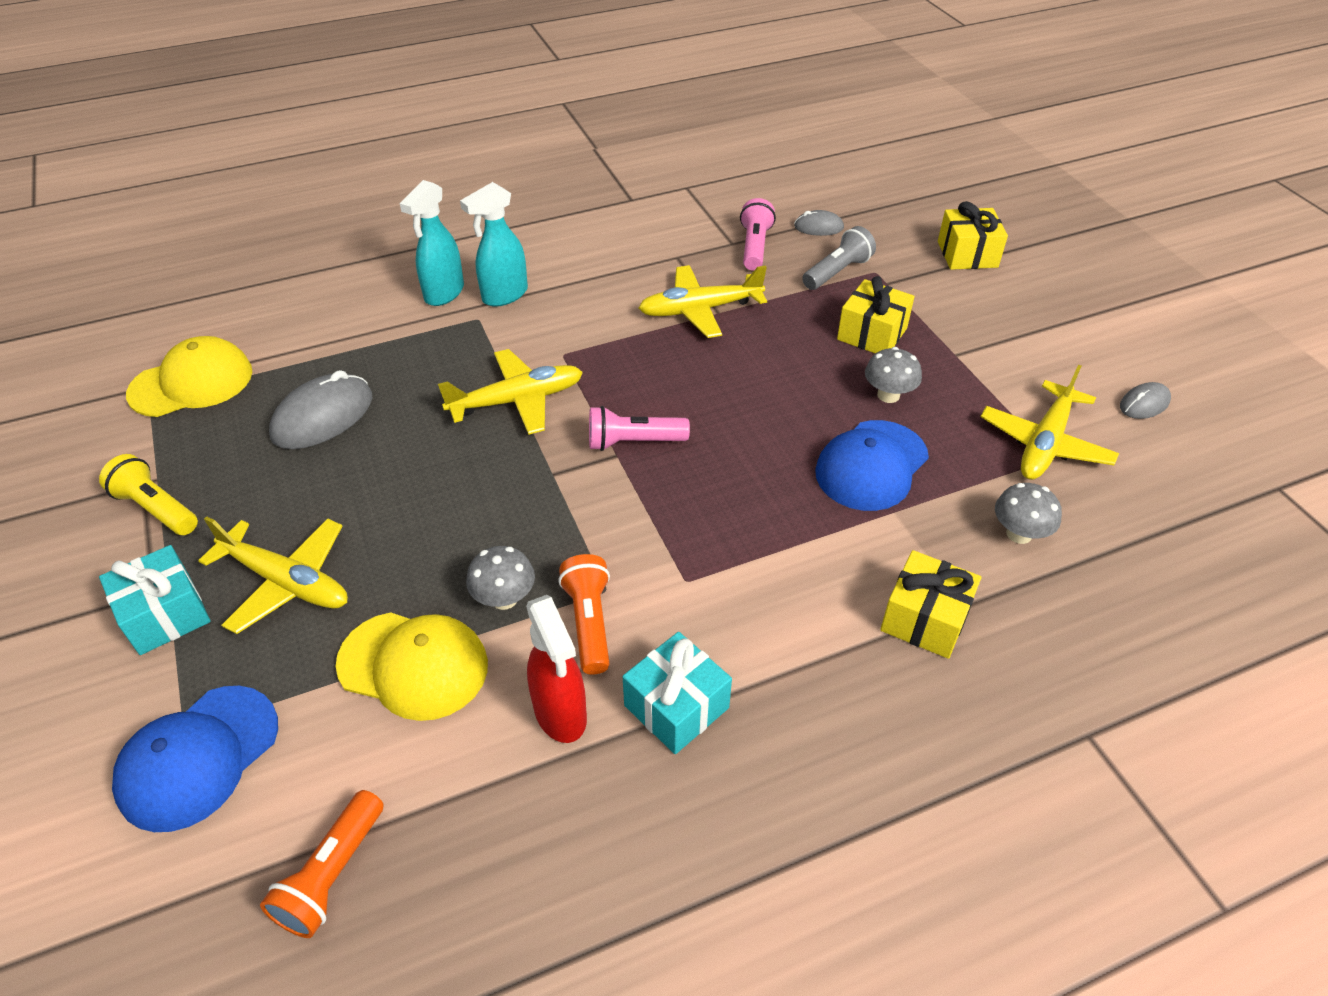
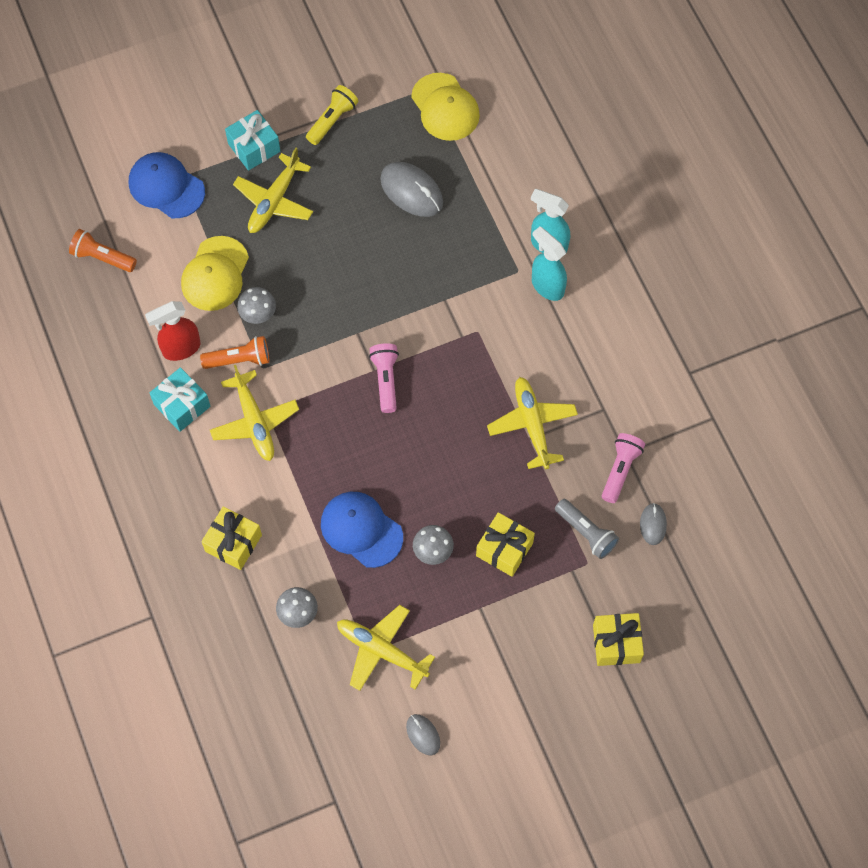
camera: 90 degrees right, 20 degrees up
yellow plane [438,349,583,435] -> yellow plane moved to [210,365,299,461]
pink flashlight [740,198,776,270] -> pink flashlight turned 75 degrees counterclockwise [602,433,645,503]

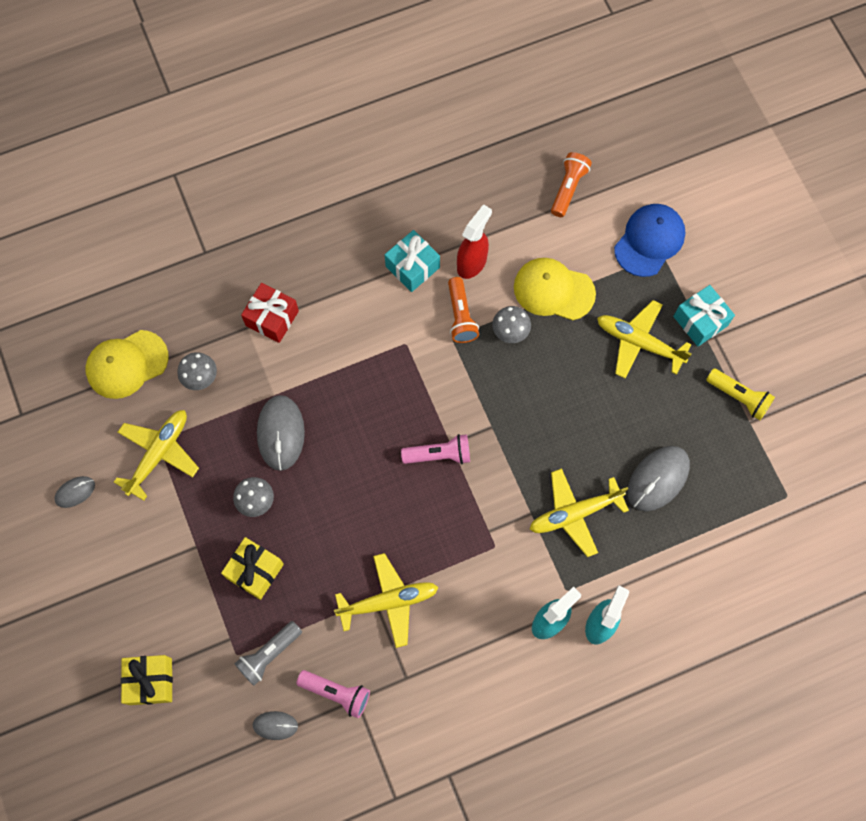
camera: 90 degrees right, 5 degrees up
red spray bottle [145,301,201,361] -> red spray bottle turned 60 degrees clockwise [457,204,492,279]
yellow gift [201,506,262,570] -> red gift [241,283,299,343]
yellow plane [210,365,299,461] -> yellow plane moved to [529,468,629,557]
blue cap [321,492,403,568] -> grey mouse [257,395,305,471]
yellow cap [411,73,480,141] -> yellow cap moved to [86,330,169,399]

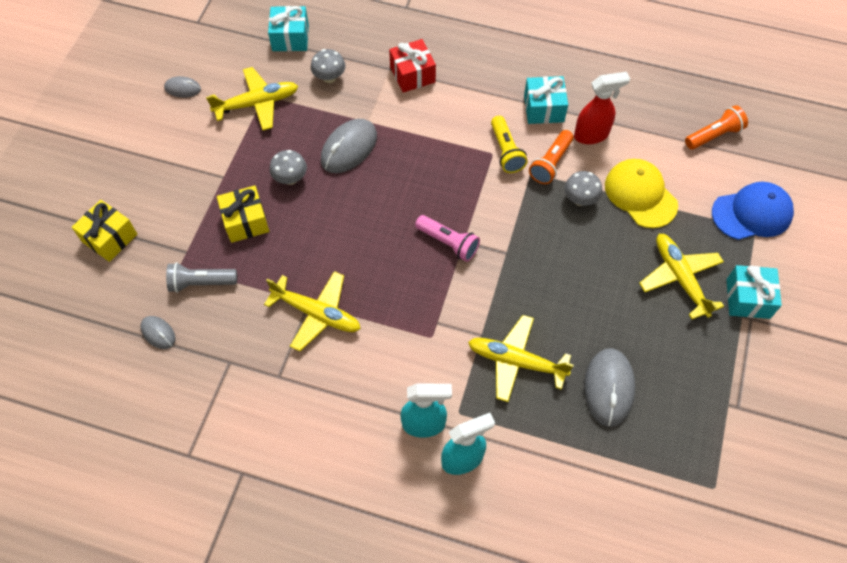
camera: 40 degrees right, 10 degrees down
yellow cap [86,330,169,399] -> turquoise gift [268,6,309,51]
pink flashlight [296,670,370,718] -> none
grey mouse [628,446,690,512] -> grey mouse turned 75 degrees counterclockwise [584,348,635,427]
yellow flashlight [706,368,775,420] -> yellow flashlight moved to [491,116,528,173]

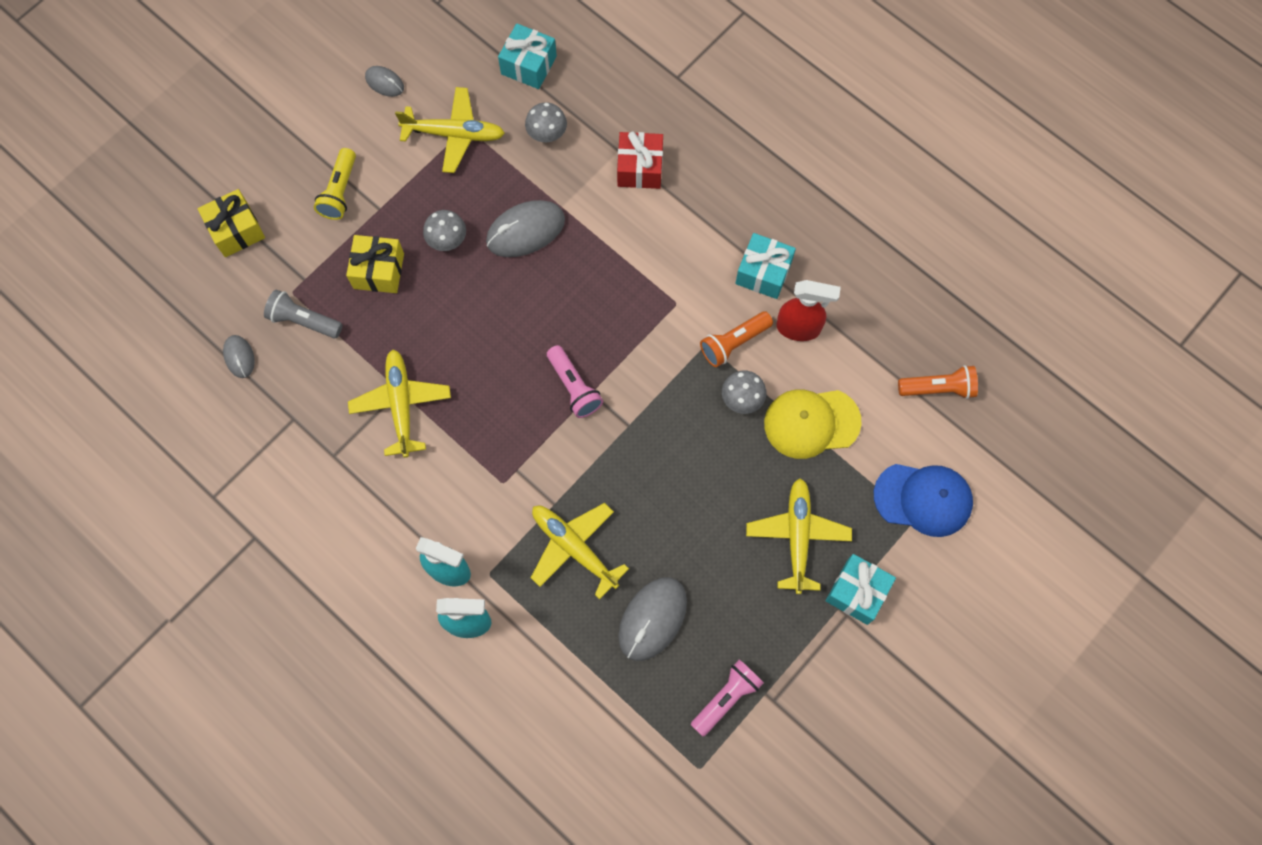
camera: 25 degrees right, 10 degrees up
yellow plane [264,271,361,351] -> yellow plane turned 150 degrees counterclockwise [348,349,451,458]
yellow flashlight [491,116,528,173] -> yellow flashlight moved to [314,148,356,220]
yellow cap [605,159,678,228] -> yellow cap turned 90 degrees counterclockwise [764,390,862,459]
none -> pink flashlight [691,660,764,737]

